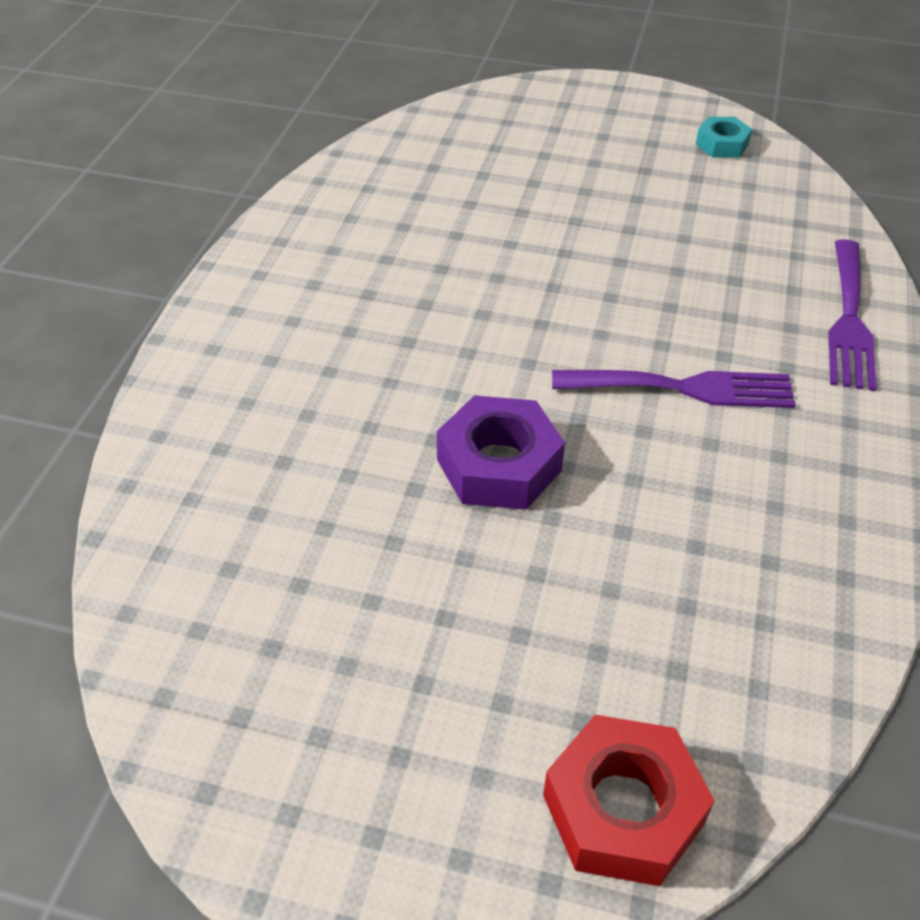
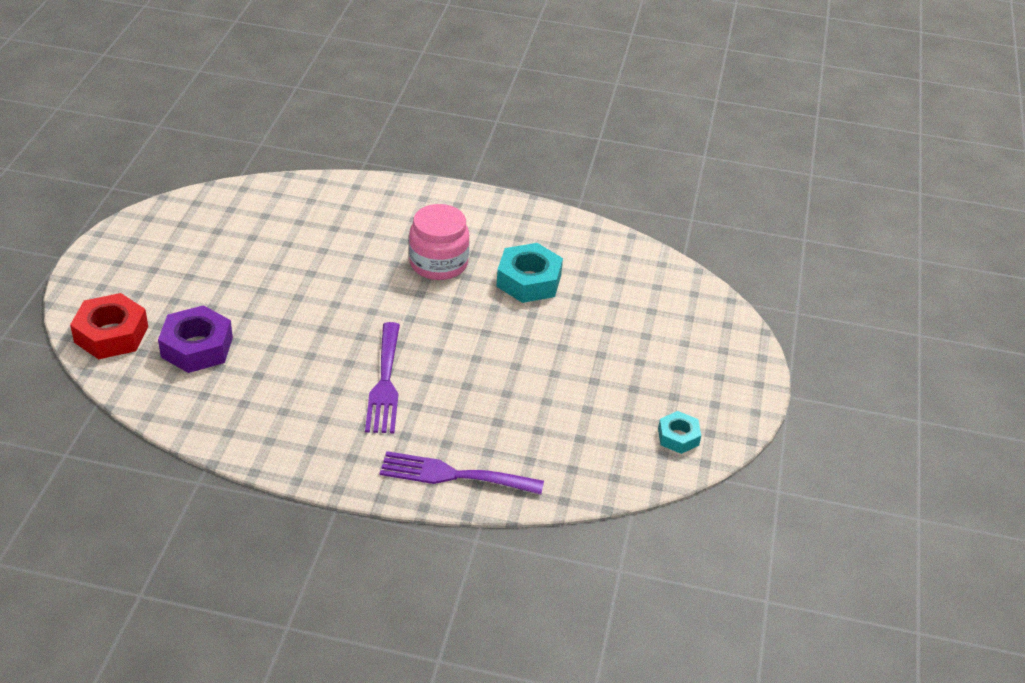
camera: 85 degrees right, 5 degrees down
purple nut [437,395,565,510] -> purple nut moved to [158,305,233,373]
none -> pink jar [409,204,469,280]
none -> turquoise nut [497,243,563,303]

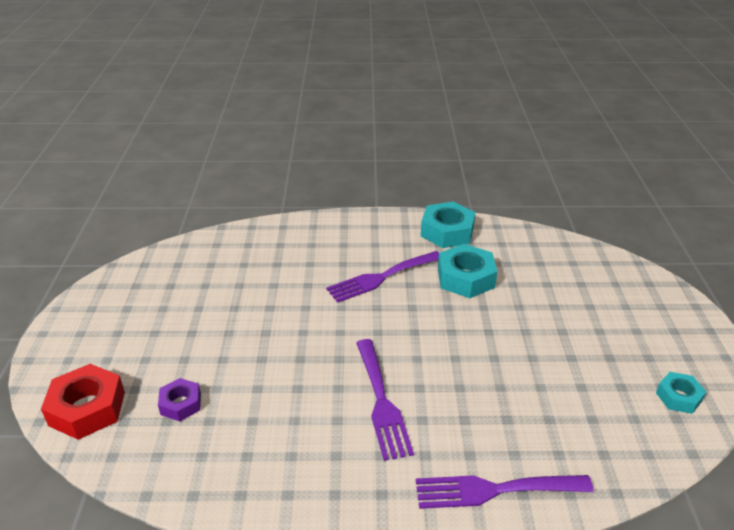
camera: 10 degrees left, 5 degrees down
purple nut [158,305,233,373] -> purple nut [158,378,201,421], size x0.58
pink jar [409,204,469,280] -> purple fork [326,251,439,303]
none -> turquoise nut [421,202,475,248]

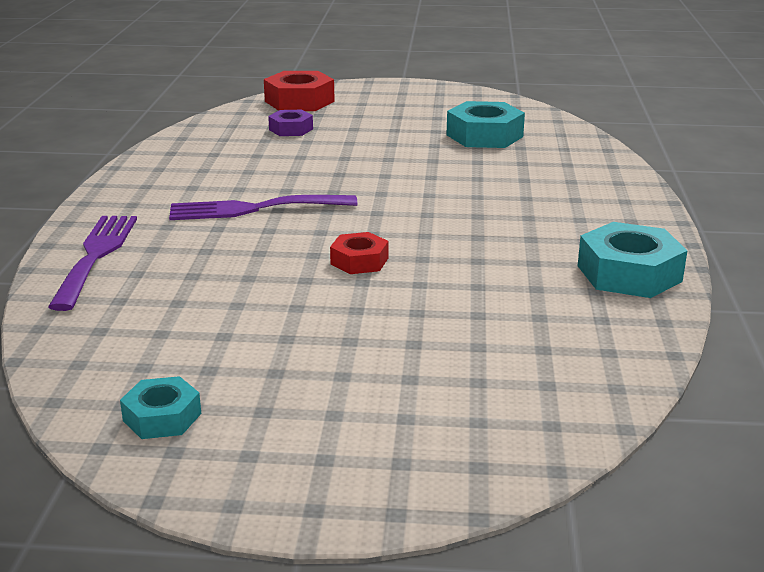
camera: 95 degrees right, 10 degrees down
purple fork [326,251,439,303] -> none
turquoise nut [438,244,497,298] -> turquoise nut moved to [446,101,525,148]
none -> red nut [330,232,388,274]

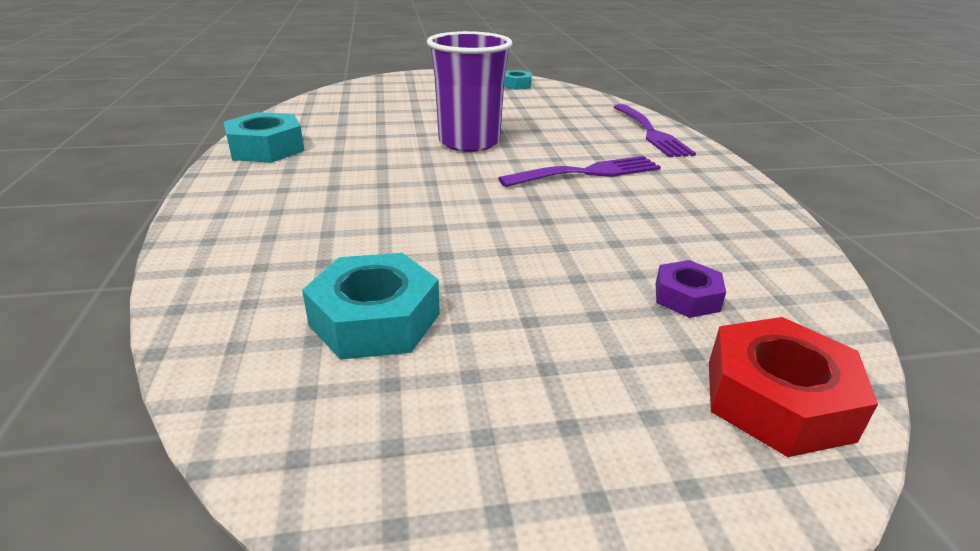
camera: 165 degrees right, 5 degrees up
red nut [330,232,388,274] -> purple cup [427,31,513,152]

